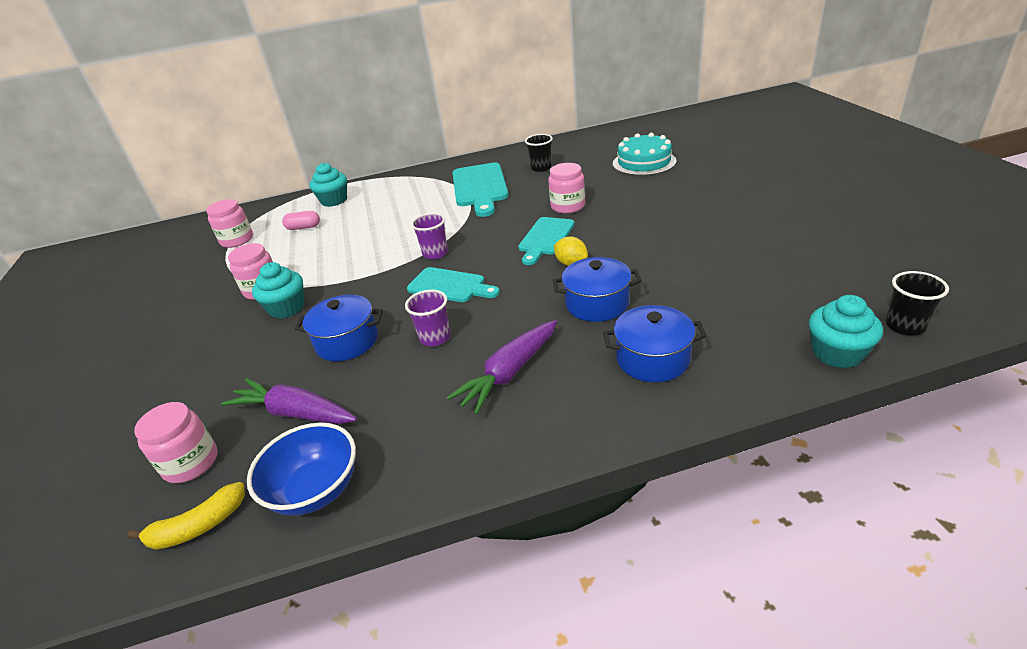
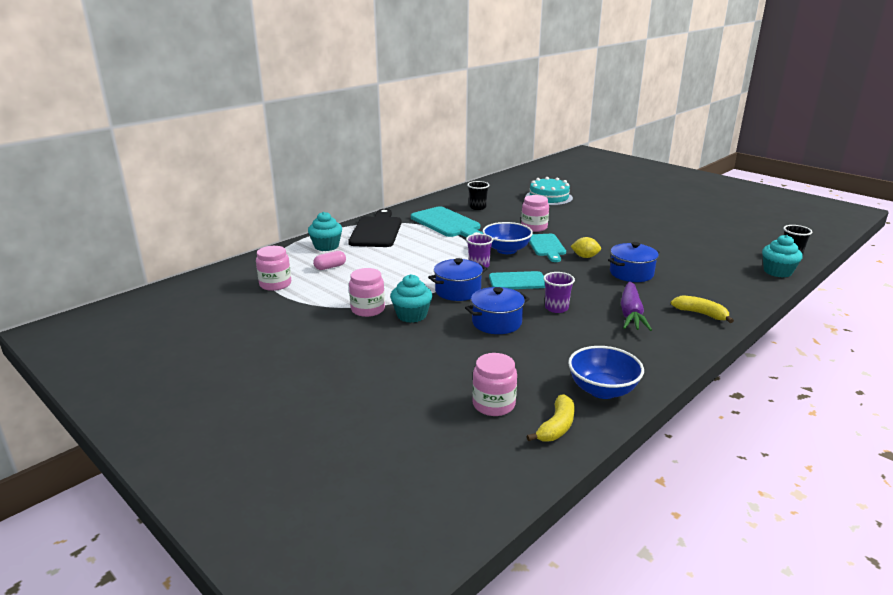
camera: 35 degrees left, 10 degrees down
purple carrot [221,378,357,424] -> none
blue pot [603,305,707,382] -> blue pot moved to [428,258,487,301]
none -> black cutting board [348,209,402,247]
none -> blue bowl [482,222,533,254]
none -> yellow banana [671,295,734,323]

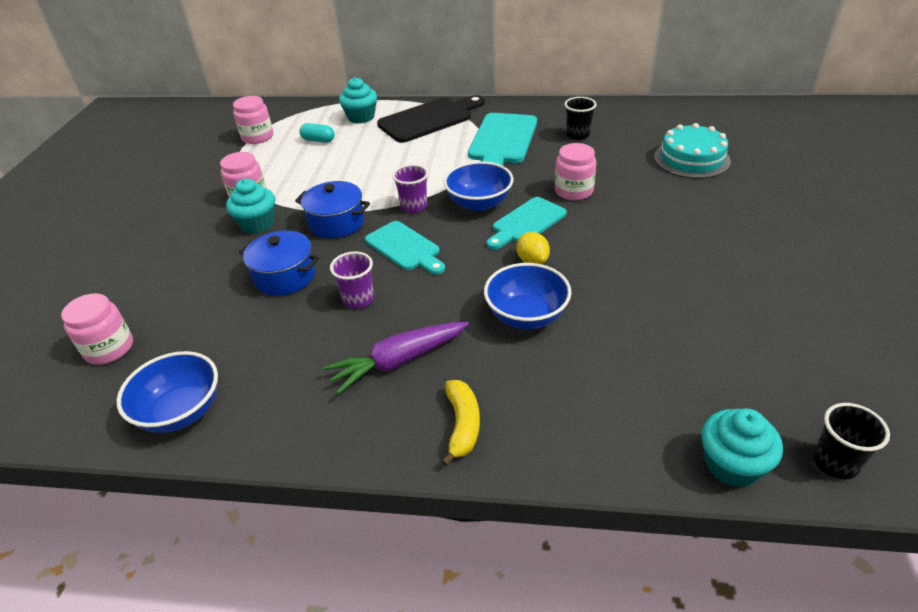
camera: 55 degrees right, 15 degrees up
pink capsule [313,251,346,270] -> turquoise capsule [299,123,335,143]
yellow banana [527,394,575,442] -> none
blue pot [608,242,659,282] -> blue bowl [484,263,572,329]

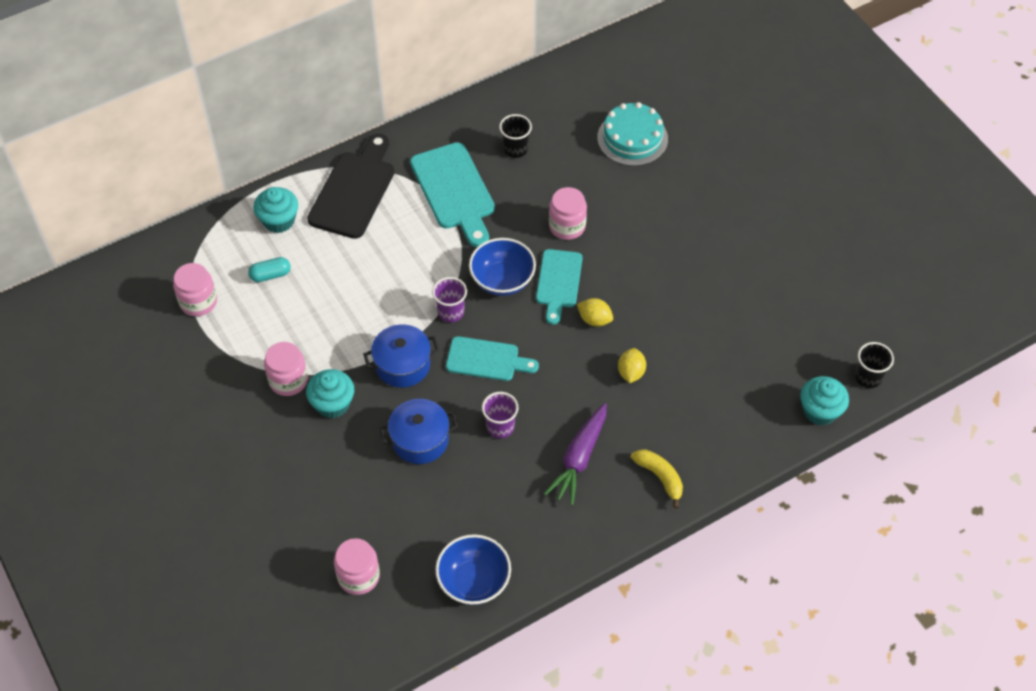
camera: 40 degrees left, 15 degrees up
blue bowl [484,263,572,329] -> yellow lemon [618,348,646,383]

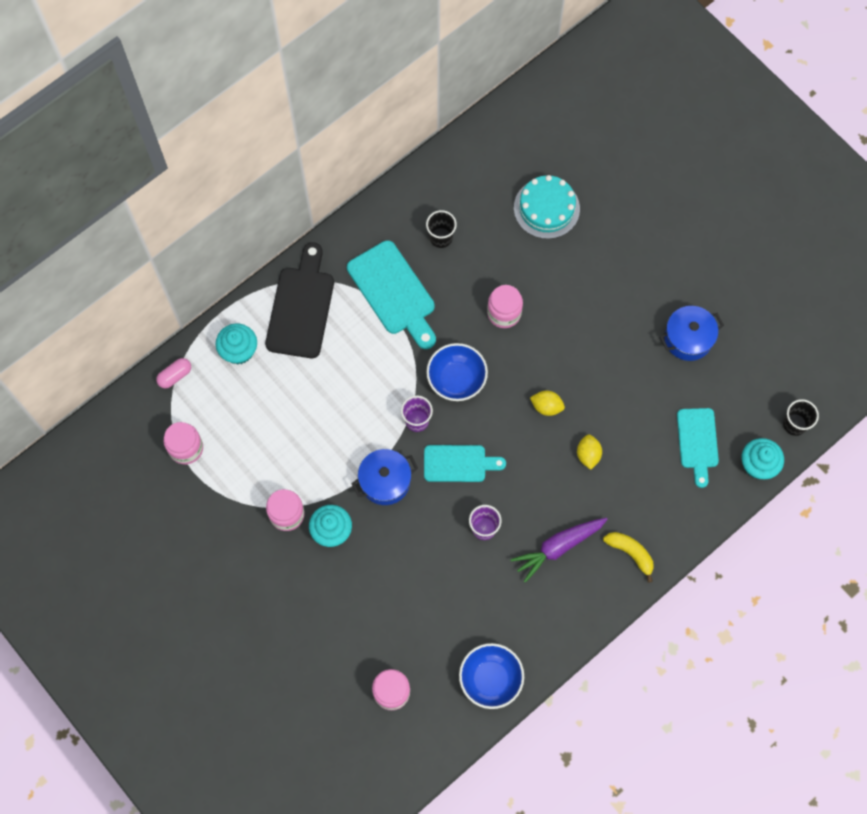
camera: 10 degrees left, 15 degrees up
turquoise capsule [248,257,291,282] -> none
blue pot [380,399,458,464] -> blue pot moved to [659,306,724,361]
turquoise cutting board [536,249,582,325] -> turquoise cutting board moved to [677,408,719,488]
purple carrot [544,403,607,505] -> purple carrot turned 45 degrees clockwise [510,518,608,583]
none -> pink capsule [156,358,191,389]

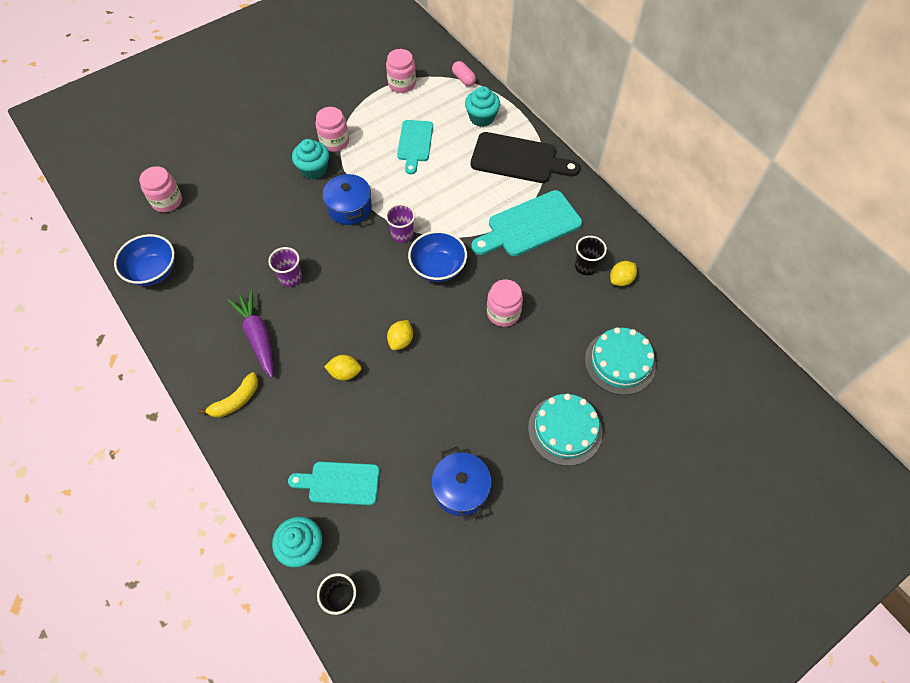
camera: 95 degrees right, 10 degrees down
turquoise cutting board [424,445,506,482] -> turquoise cutting board moved to [397,120,433,174]
none -> turquoise cake [528,393,603,466]
none -> yellow lemon [610,261,637,286]

